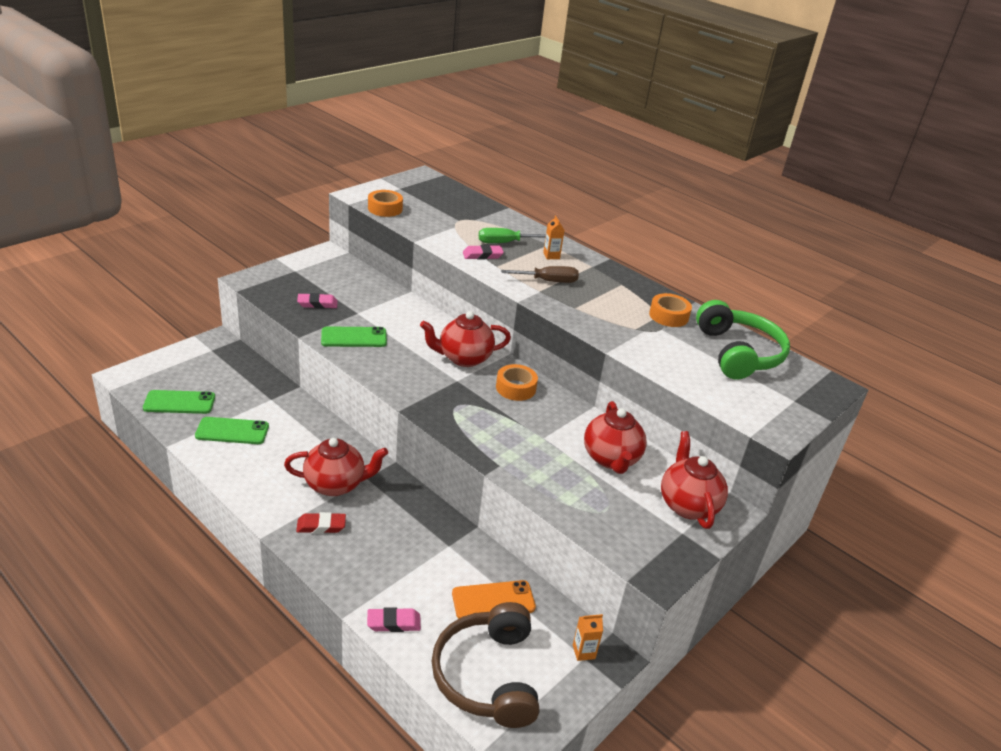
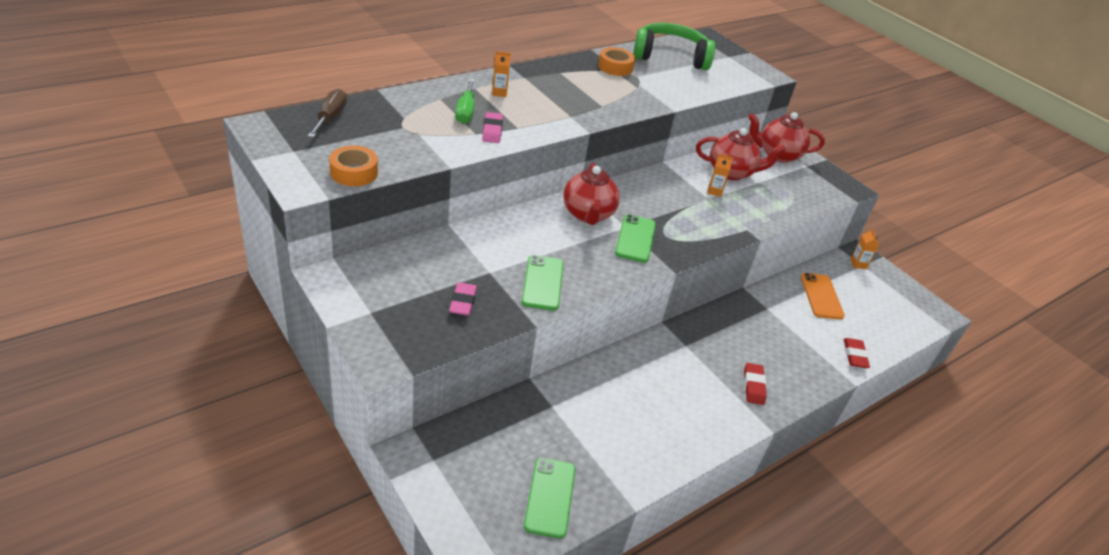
camera: 80 degrees left, 5 degrees up
green phone [195,417,269,444] -> green phone moved to [615,214,656,263]
red teapot [284,438,388,496] -> none
pink eraser [367,607,421,632] -> red eraser [844,338,870,368]
brown headphones [432,602,539,728] -> none
orange tape [496,364,538,401] -> none
brown screwdriver [501,266,579,283] -> brown screwdriver moved to [308,89,347,138]
none -> orange carton [707,154,733,197]

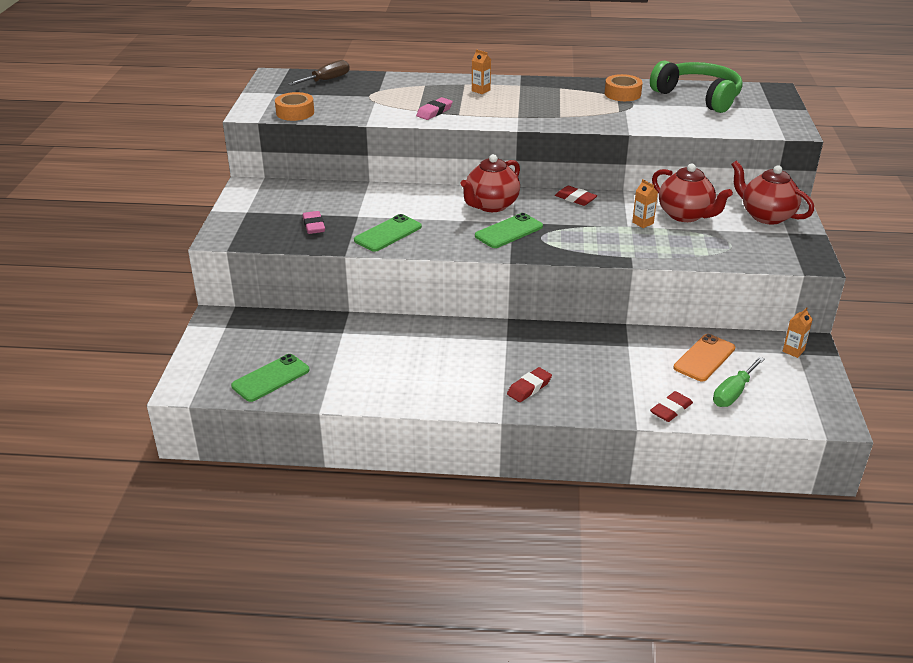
camera: 45 degrees right, 5 degrees down
pink eraser [449,282,477,316] -> pink eraser turned 60 degrees counterclockwise [302,211,325,234]
green screwdriver [455,79,475,124] -> green screwdriver moved to [713,356,765,407]
none -> red eraser [555,186,597,206]

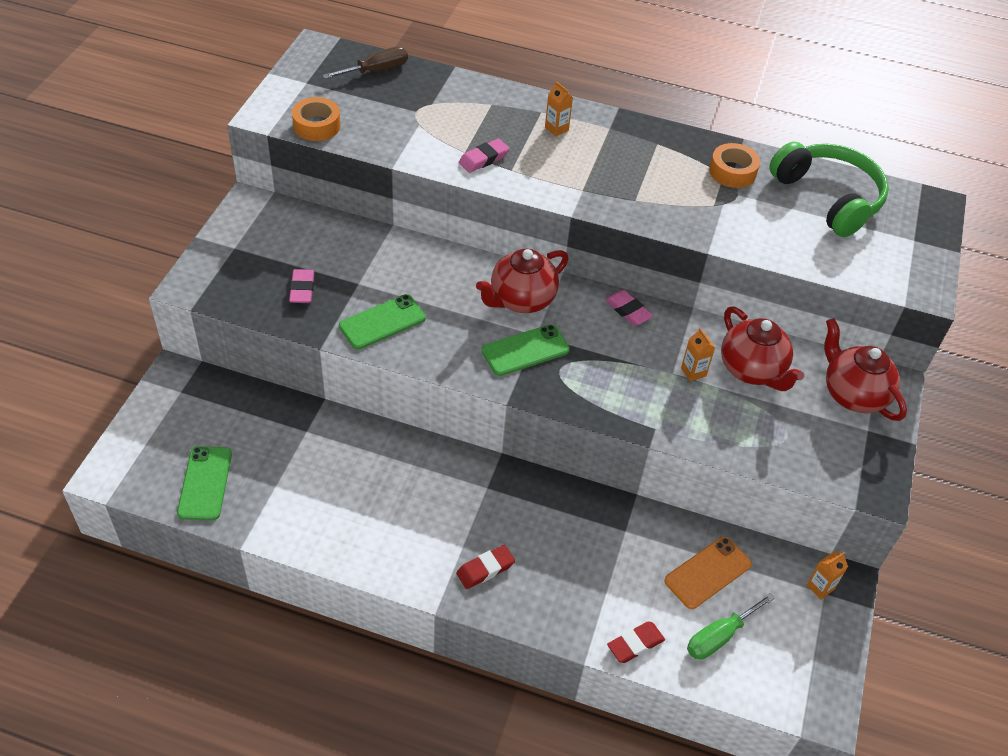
camera: 10 degrees right, 15 degrees up
green phone [231,354,310,402] -> green phone turned 60 degrees counterclockwise [177,446,232,521]
red eraser [555,186,597,206] -> pink eraser [605,290,653,326]

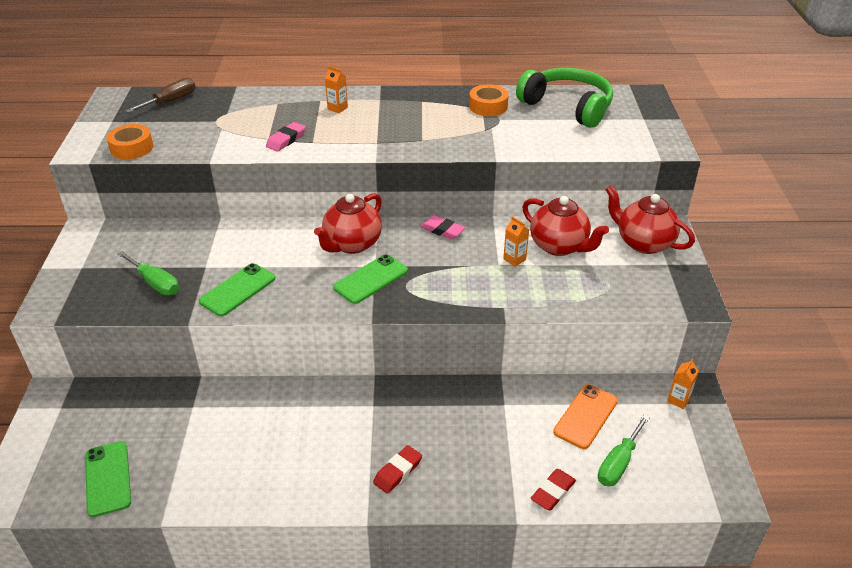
camera: 15 degrees left, 10 degrees down
pink eraser [289,269,314,303] -> green screwdriver [117,251,179,295]

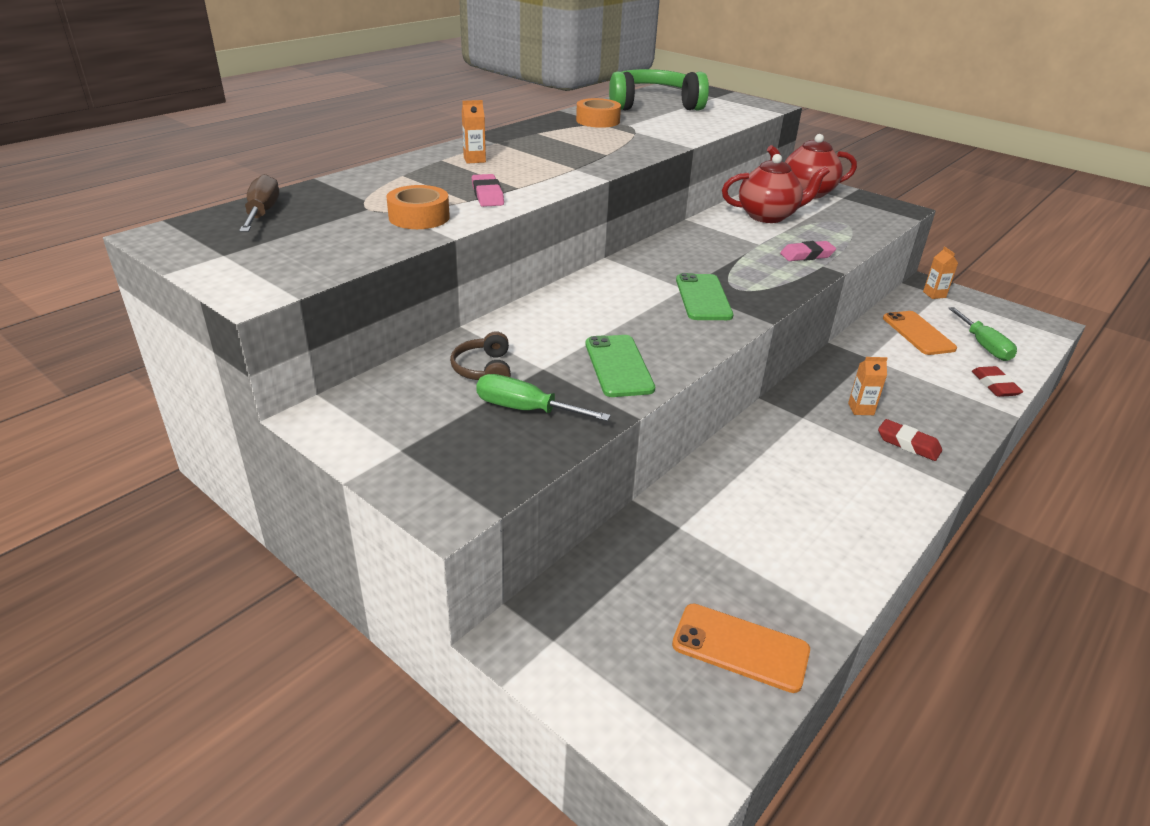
camera: 50 degrees left, 5 degrees down
green phone [85,441,131,517] -> orange phone [672,603,810,693]
orange tape [106,124,153,159] -> orange tape moved to [387,185,450,229]
green screwdriver [117,251,179,295] -> green screwdriver turned 150 degrees counterclockwise [476,374,611,421]
red teapot [314,193,382,254] -> none
red eraser [373,445,422,494] -> red eraser turned 45 degrees counterclockwise [878,419,942,461]
pink eraser [421,215,465,239] -> pink eraser moved to [780,241,836,261]
orange carton [503,216,529,267] -> orange carton moved to [848,357,888,415]
none -> brown headphones [450,331,511,380]

